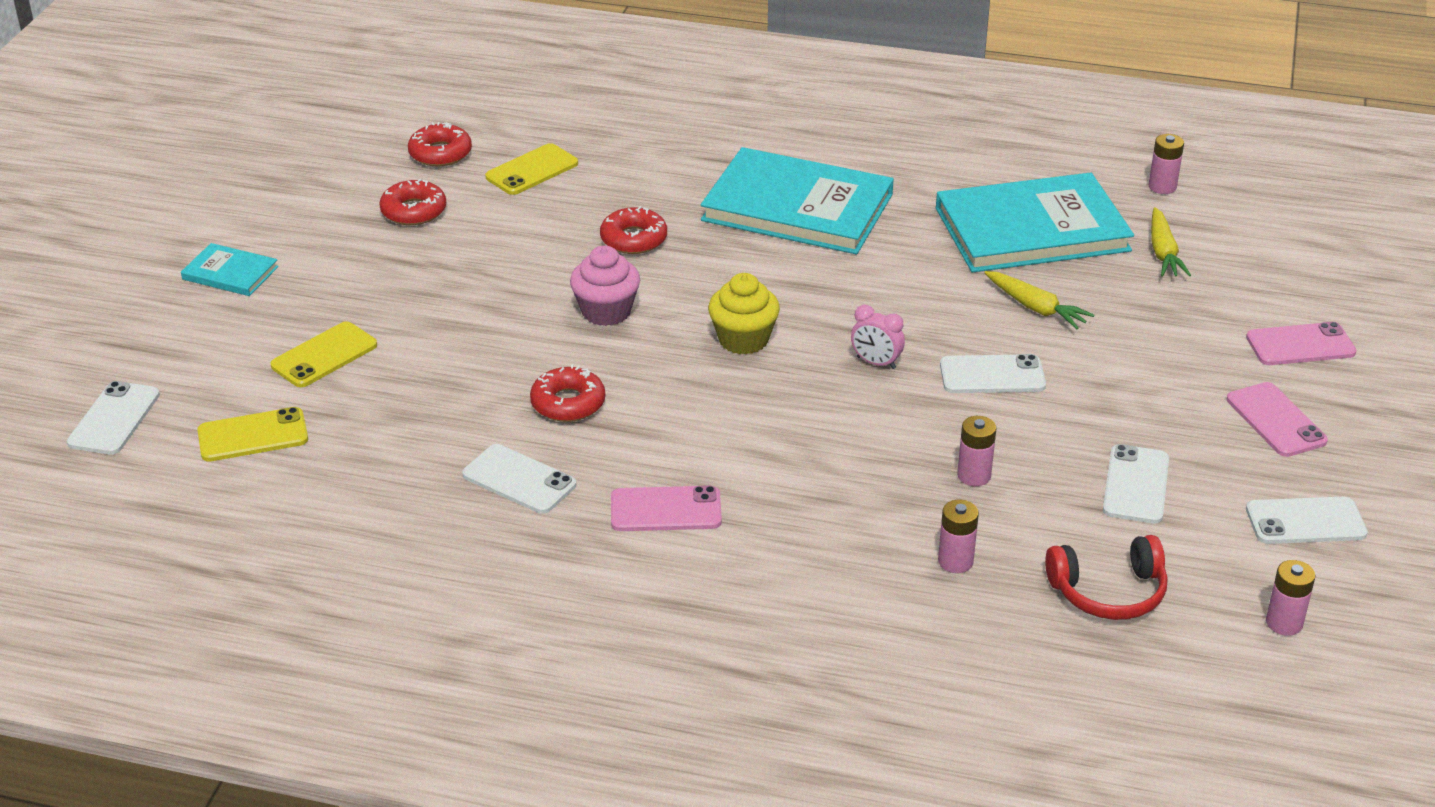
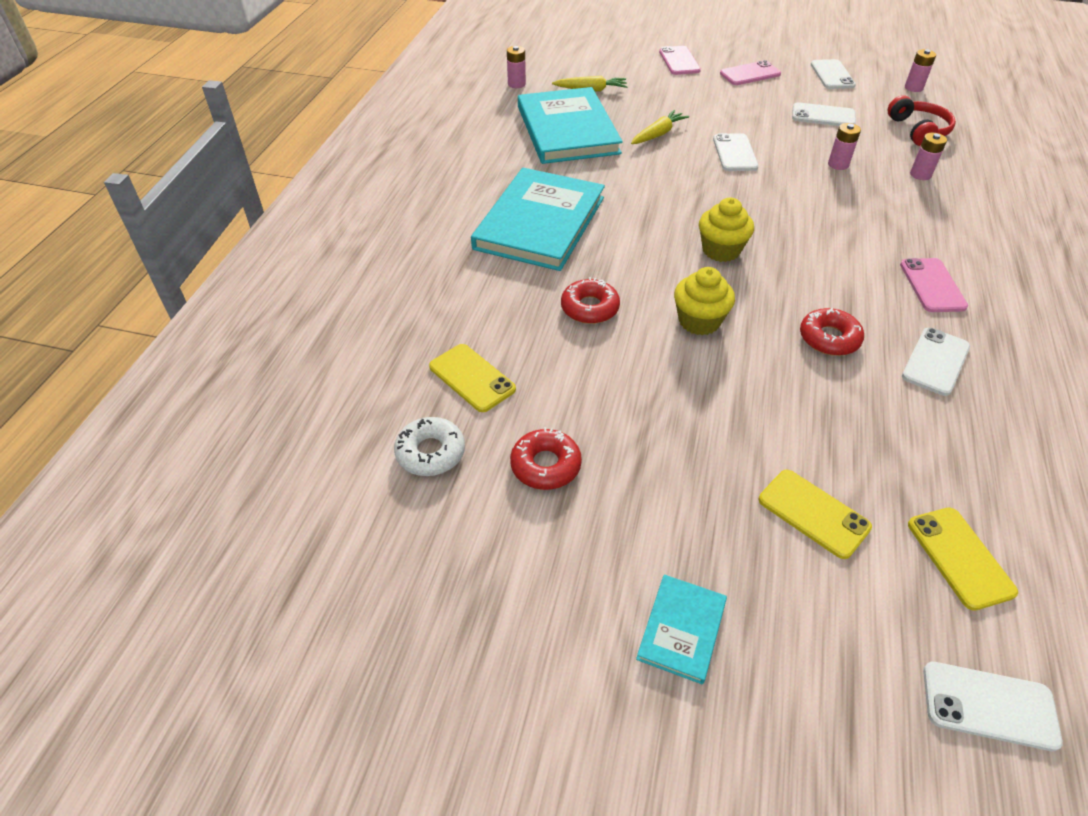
camera: 90 degrees left, 10 degrees up
red donut [408,122,472,167] -> white donut [394,417,465,476]
pink cupcake [570,245,640,326] -> yellow cupcake [674,267,735,335]
pink clock [851,305,905,369] -> none

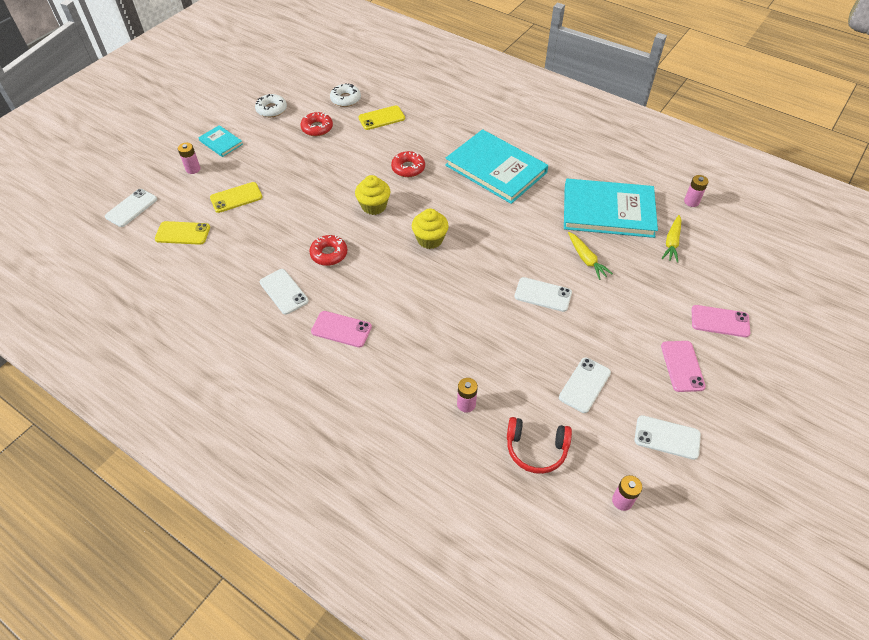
camera: 110 degrees right, 5 degrees up
pink battery [828,123,861,170] -> pink battery moved to [178,143,201,174]
none -> white donut [255,94,287,117]

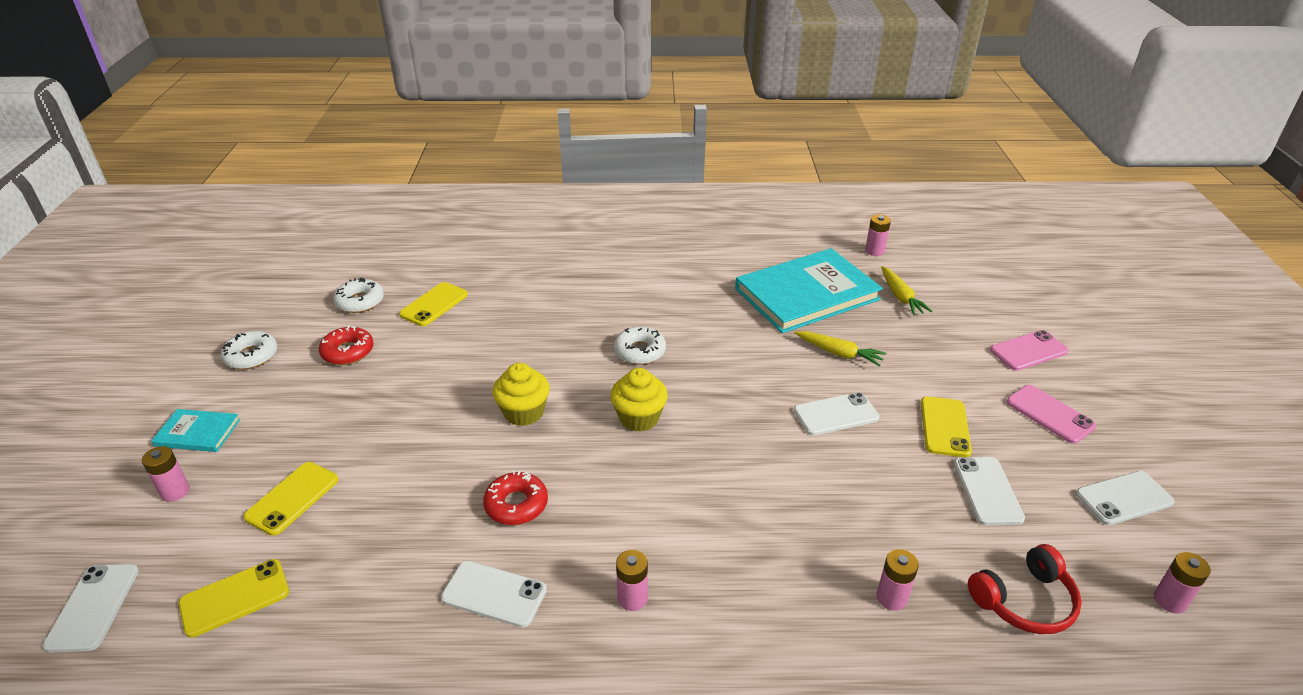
camera: 35 degrees left, 15 degrees down
pink phone [311,311,372,348] -> pink battery [616,550,648,611]
red donut [391,151,425,177] -> none
turquoise book [445,129,548,204] -> none
none -> white donut [614,326,666,365]
none -> yellow phone [921,397,972,457]

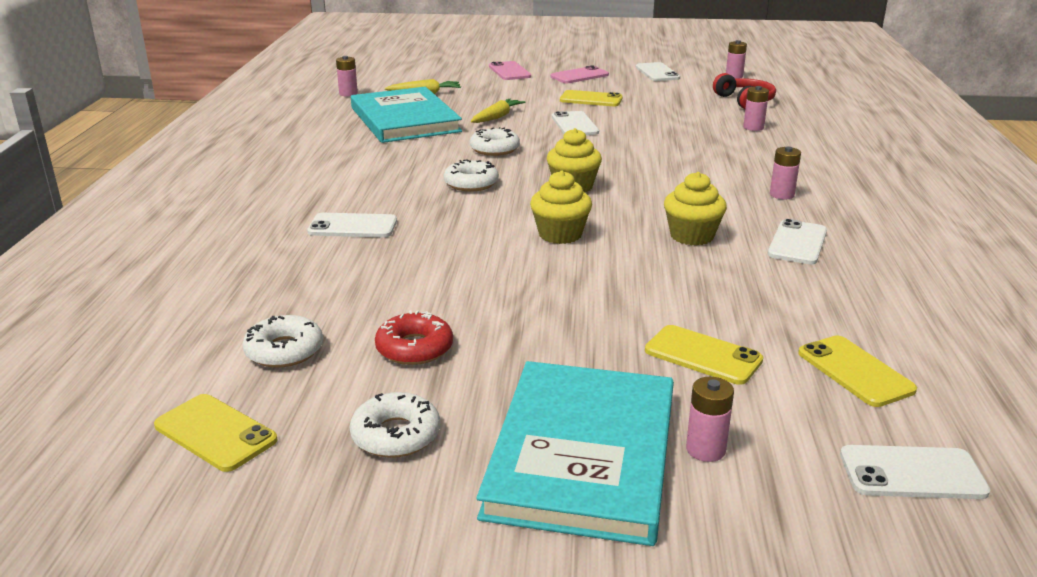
camera: 85 degrees left, 10 degrees down
turquoise book [151,409,240,452] -> turquoise book [476,361,674,546], size x2.19
yellow phone [399,282,468,326] -> yellow phone moved to [154,394,278,472]
red donut [483,471,548,525] -> yellow cupcake [664,172,727,245]
white phone [953,457,1025,525] -> white phone moved to [307,213,397,237]
none -> white donut [470,127,520,156]

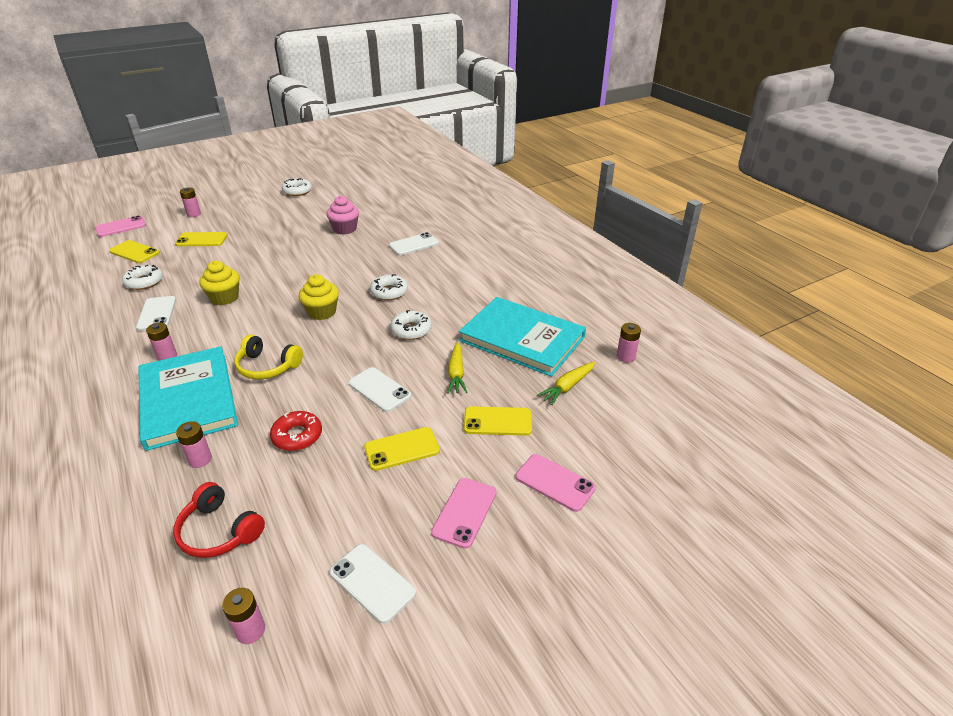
camera: 145 degrees right, 10 degrees up
yellow phone [154,394,278,472] -> yellow phone moved to [464,406,532,436]
white donut [242,315,323,368] -> white donut moved to [122,265,163,290]
red donut [375,310,453,365] -> red donut moved to [270,411,322,451]
turquoise book [476,361,674,546] -> turquoise book moved to [138,346,238,451]
yellow cupcake [530,170,592,244] -> none
white phone [840,445,990,499] -> pink phone [95,216,146,237]
none -> yellow headphones [234,335,303,379]
none -> pink cupcake [326,196,359,235]

